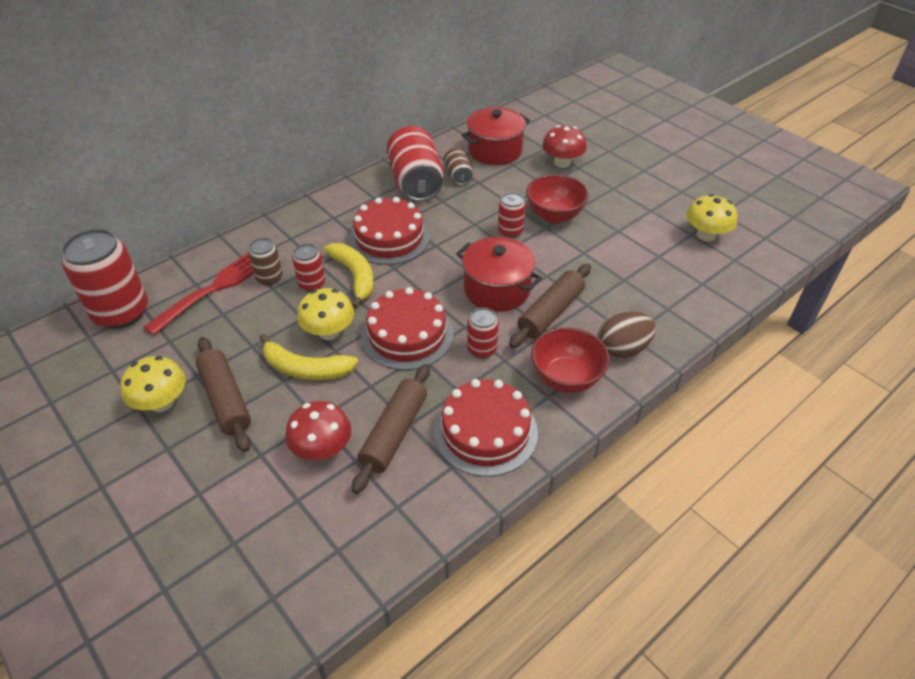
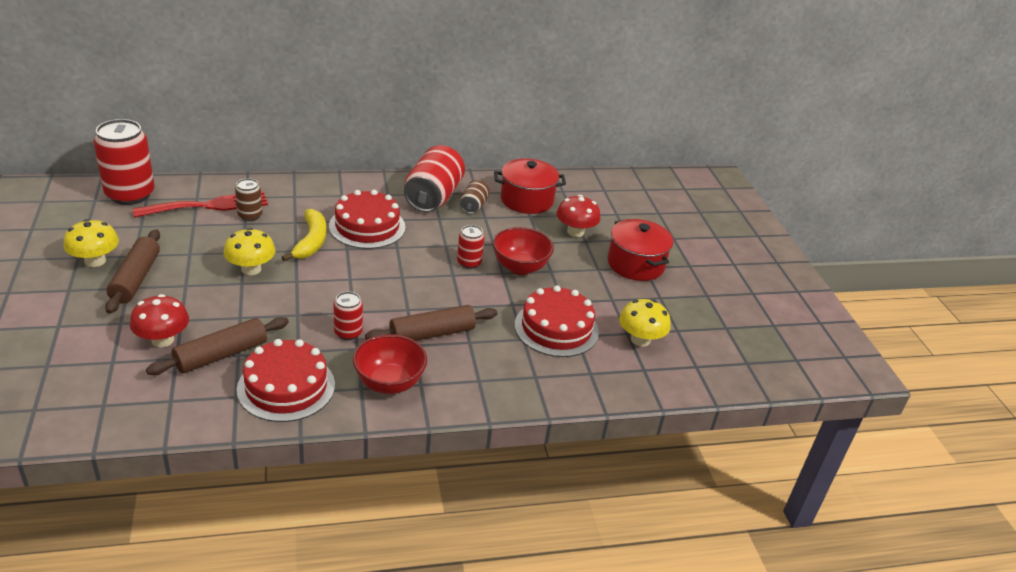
camera: 25 degrees right, 10 degrees down
yellow banana [260,334,358,380] -> none
red can [292,244,325,292] -> none
red cake [361,287,454,370] -> red cake moved to [515,285,599,357]
red pot [456,237,542,312] -> red pot moved to [608,219,673,281]
brown egg [598,311,656,359] -> none

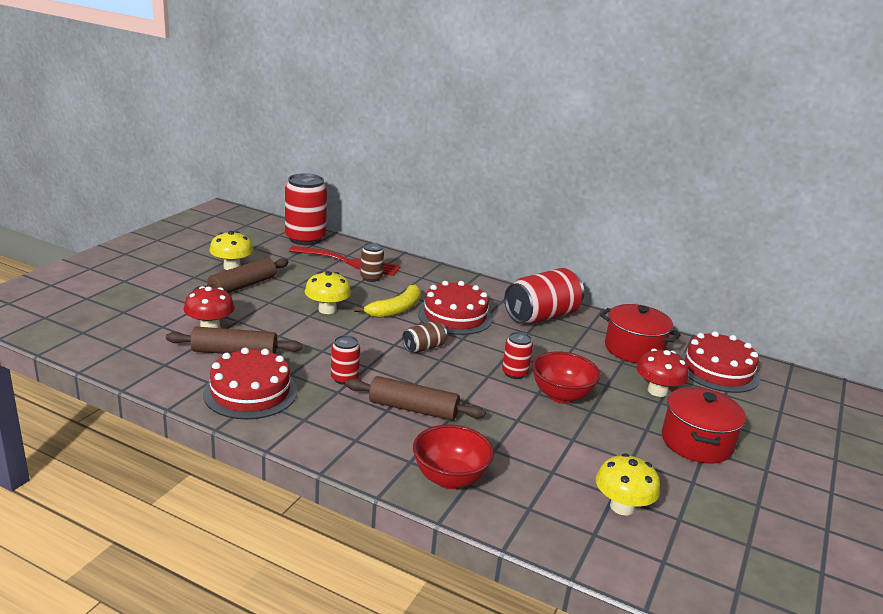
camera: 40 degrees right, 10 degrees down
red bowl [353,334,427,394] -> red bowl moved to [413,424,494,489]
brown can [460,180,489,214] -> brown can moved to [402,321,447,353]
red cake [515,285,599,357] -> red cake moved to [680,331,760,393]

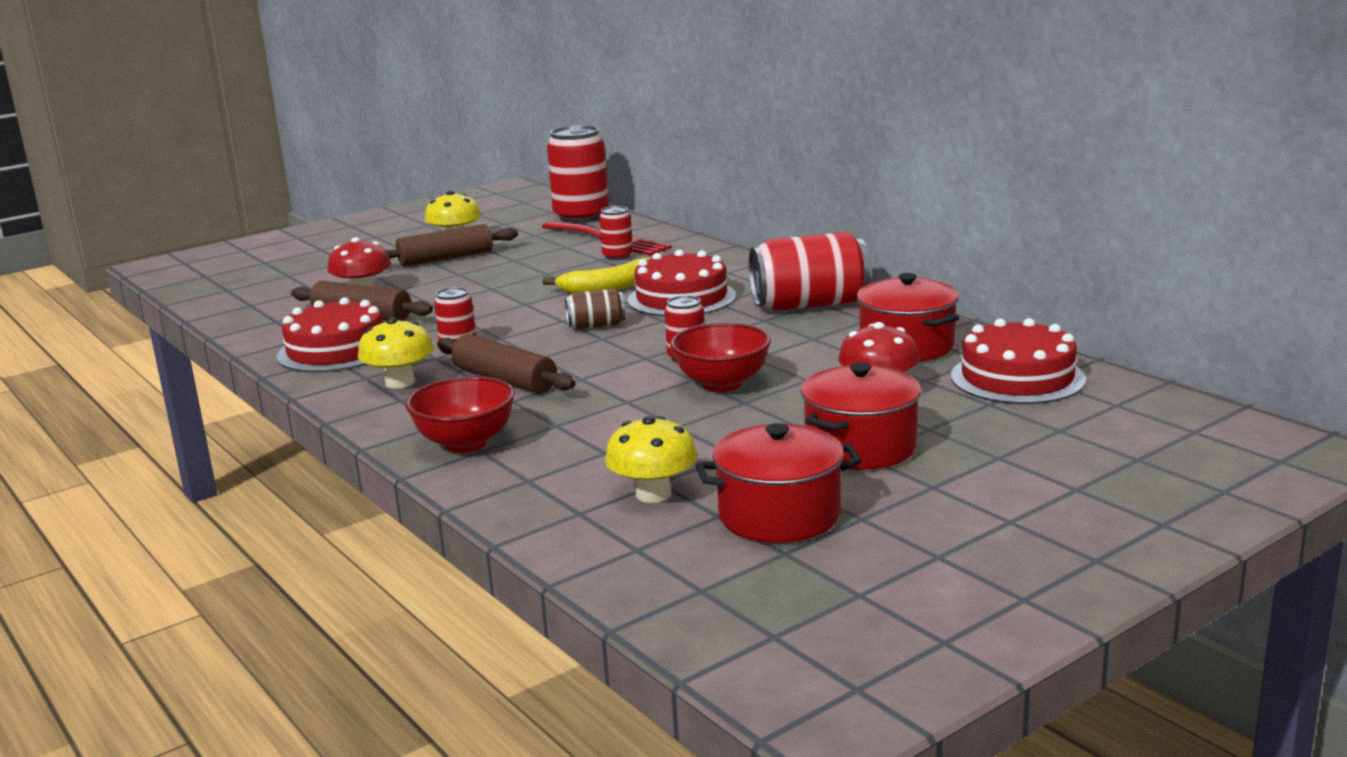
camera: 30 degrees right, 5 degrees down
yellow mushroom [305,271,351,314] -> yellow mushroom moved to [358,317,434,389]
brown can [360,243,384,282] -> red can [599,206,633,260]
none -> red pot [695,423,862,543]

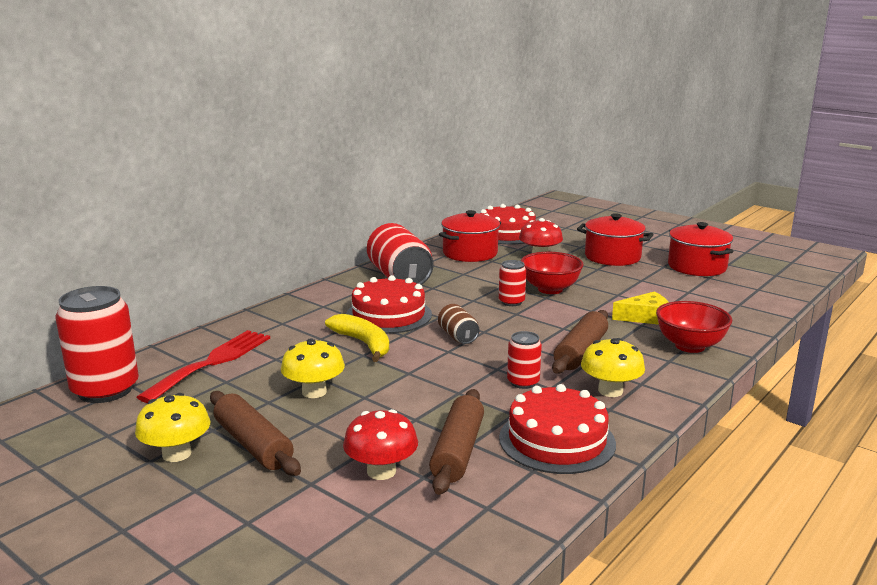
camera: 105 degrees left, 0 degrees up
red can [599,206,633,260] -> none
yellow mushroom [605,416,697,503] -> yellow mushroom moved to [281,338,345,398]
none -> yellow cheese [612,291,669,325]

